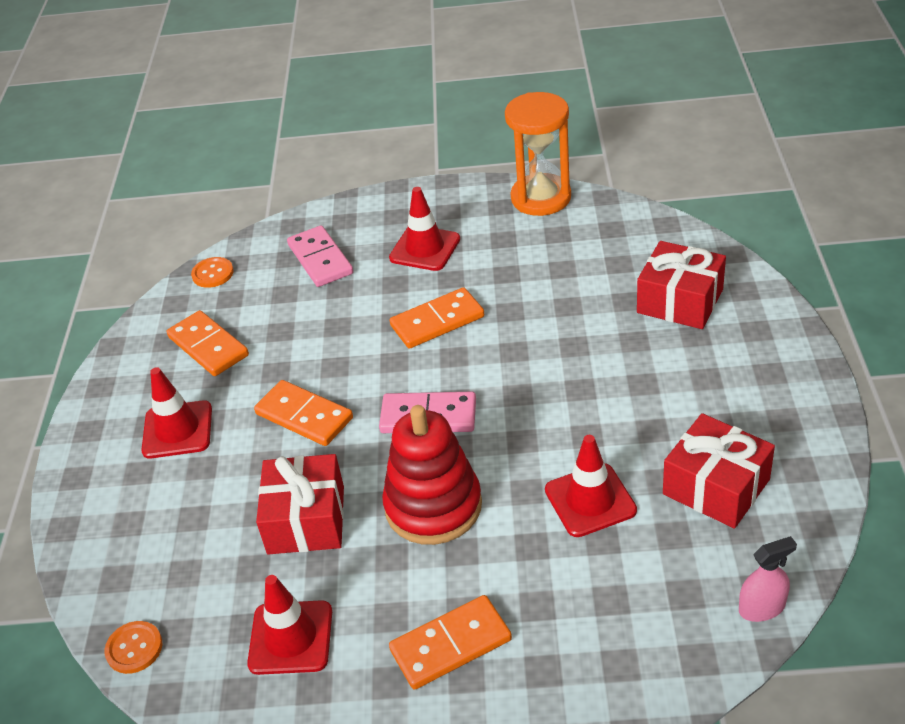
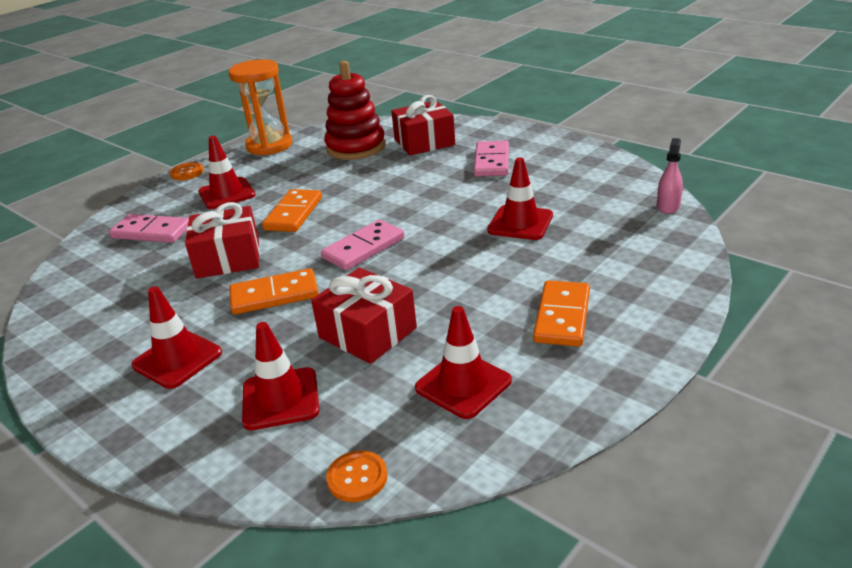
camera: 50 degrees left, 10 degrees down
orange domino [167,310,249,376] -> none
orange button [191,257,234,288] -> orange button moved to [170,162,204,180]
red stacking toy [382,405,482,545] -> red stacking toy moved to [324,61,386,160]
red gift [663,413,775,529] -> red gift moved to [185,202,260,279]
none -> red traffic cone [242,322,319,430]
none -> pink domino [474,140,509,177]

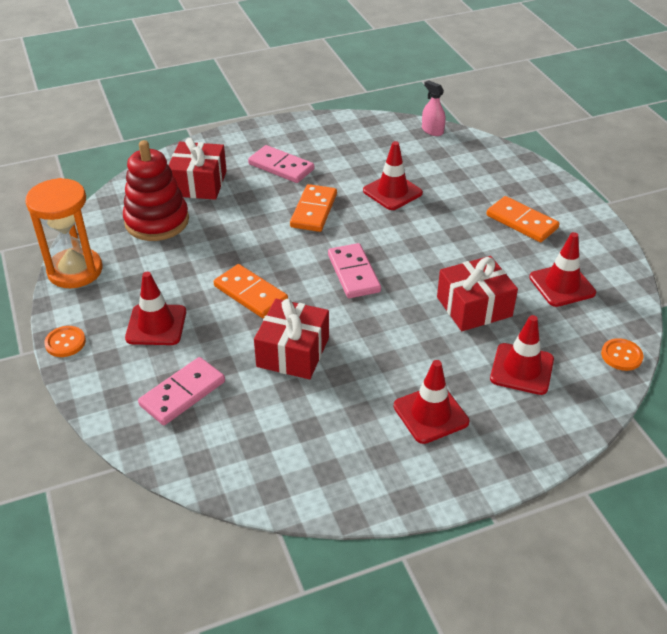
camera: 65 degrees left, 10 degrees up
orange domino [229,268,319,315] -> orange domino moved to [290,184,337,232]

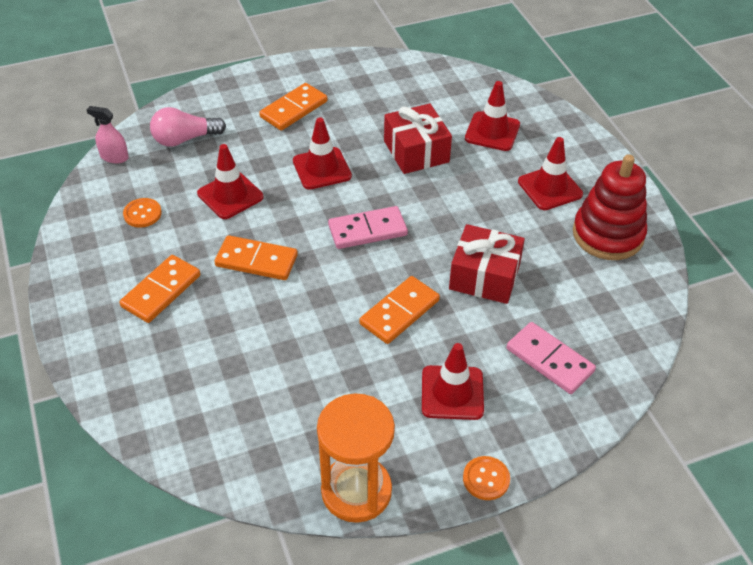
camera: 90 degrees left, 5 degrees up
red stacking toy [123,140,189,241] -> red stacking toy moved to [573,154,647,260]
red gift [169,138,227,200] -> none
pink domino [248,145,314,183] -> orange domino [120,255,200,323]
pink spray bottle [422,80,445,136] -> pink spray bottle turned 60 degrees clockwise [86,106,129,164]
red traffic cone [529,232,596,307] -> red traffic cone moved to [293,118,352,189]
orange button [601,338,643,371] -> orange button moved to [123,198,162,228]
none -> pink light bulb [150,107,226,147]

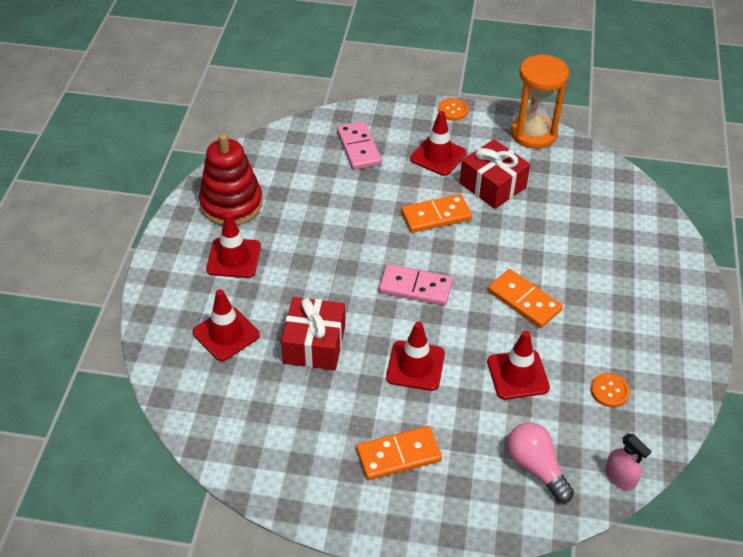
camera: 150 degrees left, 0 degrees up
orange domino [120,255,200,323] -> none
pink light bulb [150,107,226,147] -> pink light bulb turned 135 degrees counterclockwise [507,422,574,503]
red gift [449,224,525,304] -> red gift moved to [460,139,530,209]

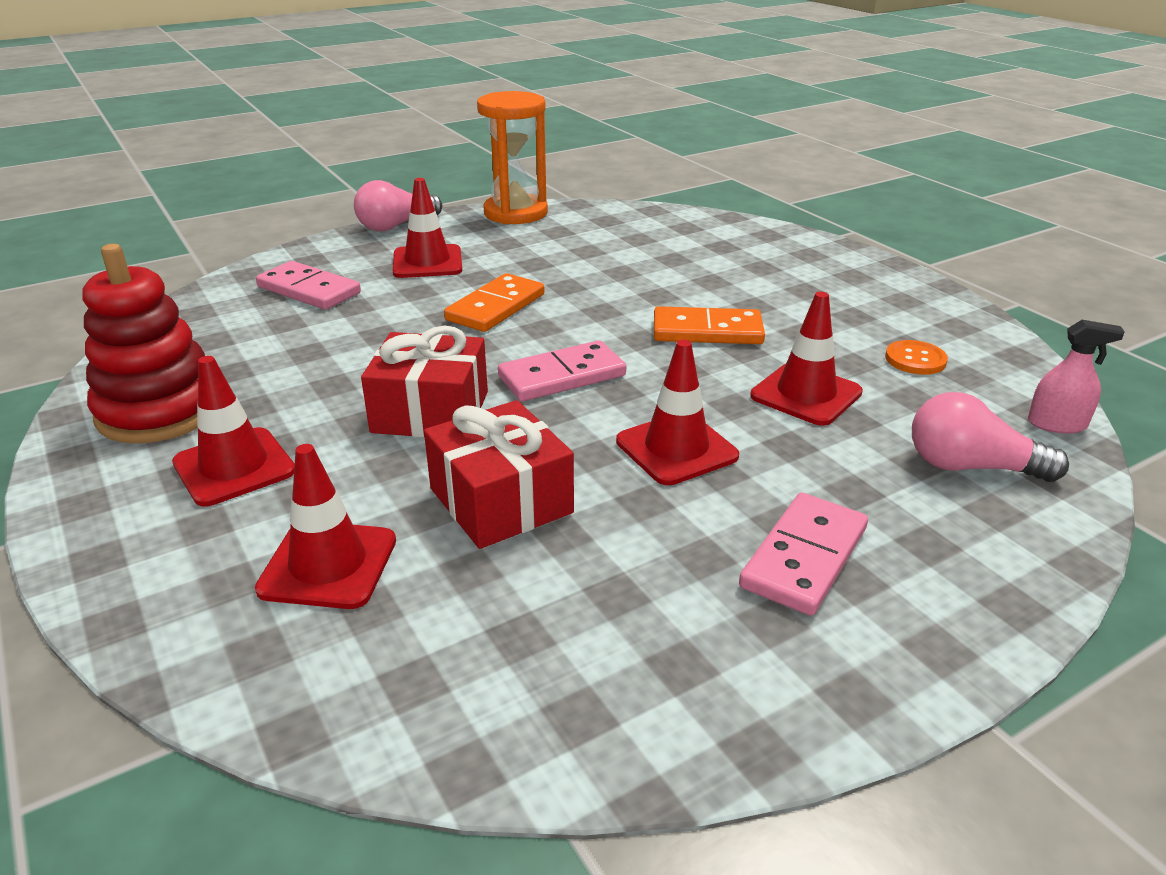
camera: 40 degrees left, 15 degrees down
orange domino [356,426,442,480] -> pink domino [739,493,868,616]
orange button [438,98,469,121] -> pink light bulb [354,180,442,231]
red gift [460,139,530,209] -> red gift moved to [361,325,488,438]

